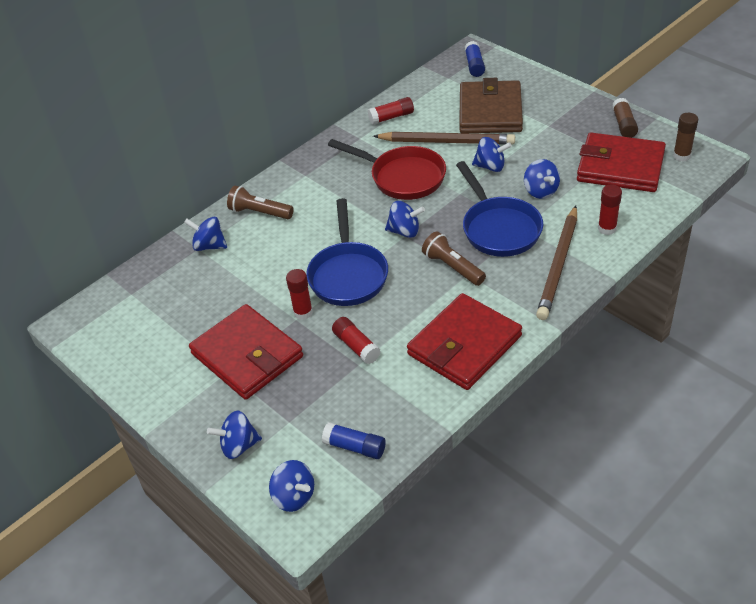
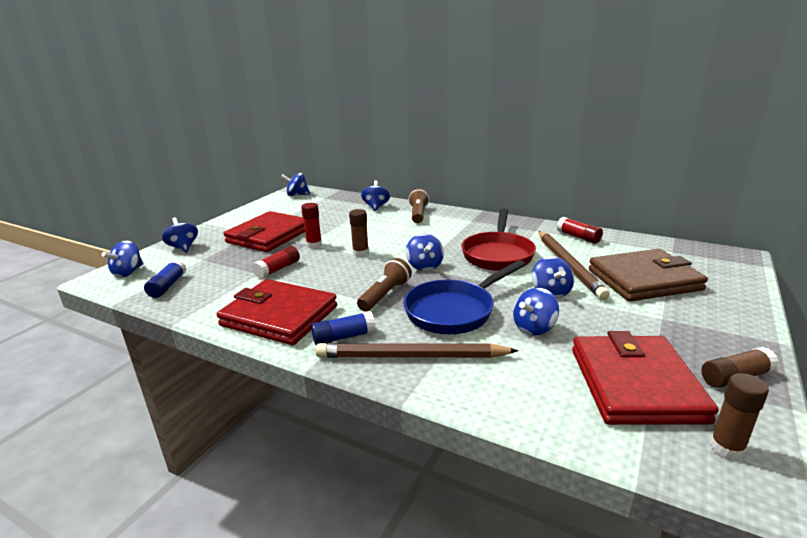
camera: 70 degrees right, 20 degrees down
blue pan [306,198,388,306] -> brown glue stick [349,209,369,257]
blue glue stick [465,41,485,77] -> blue glue stick moved to [311,311,376,345]
red glue stick [598,184,622,235] -> none
none -> blue spinning top [281,173,310,196]

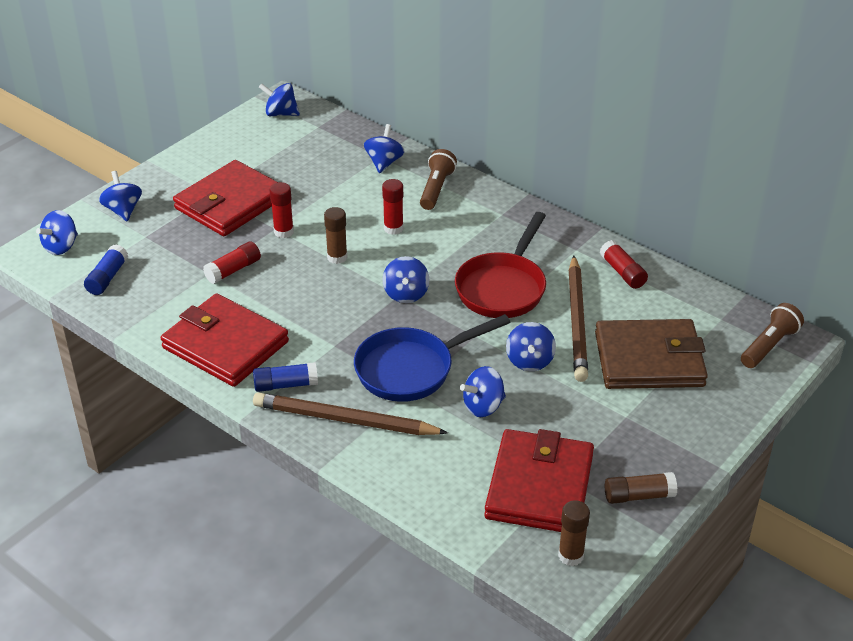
camera: 10 degrees right, 15 degrees up
brown flashlight [357,258,412,312] -> brown flashlight moved to [741,303,804,368]
none -> red glue stick [382,179,403,235]

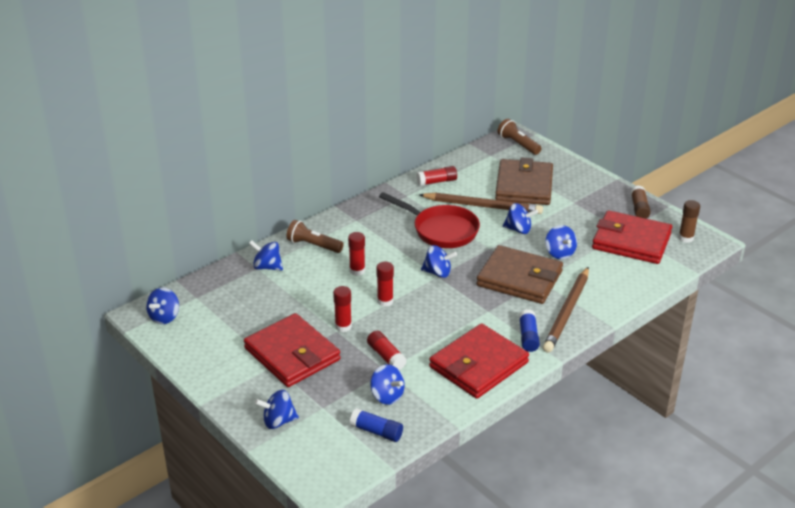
camera: 80 degrees left, 5 degrees down
blue spinning top [36,210,78,255] -> blue spinning top moved to [370,364,405,405]
brown glue stick [324,207,348,264] -> red glue stick [377,262,394,307]
blue pan [354,314,511,402] -> brown wallet [476,245,563,304]

